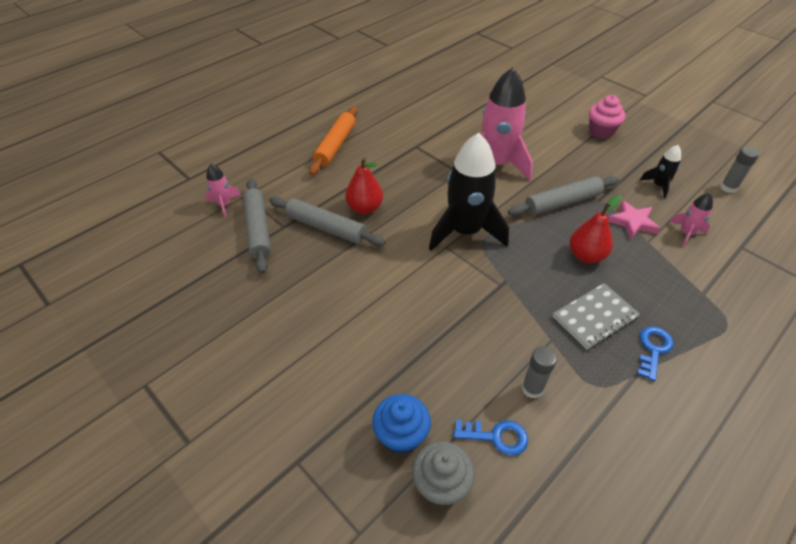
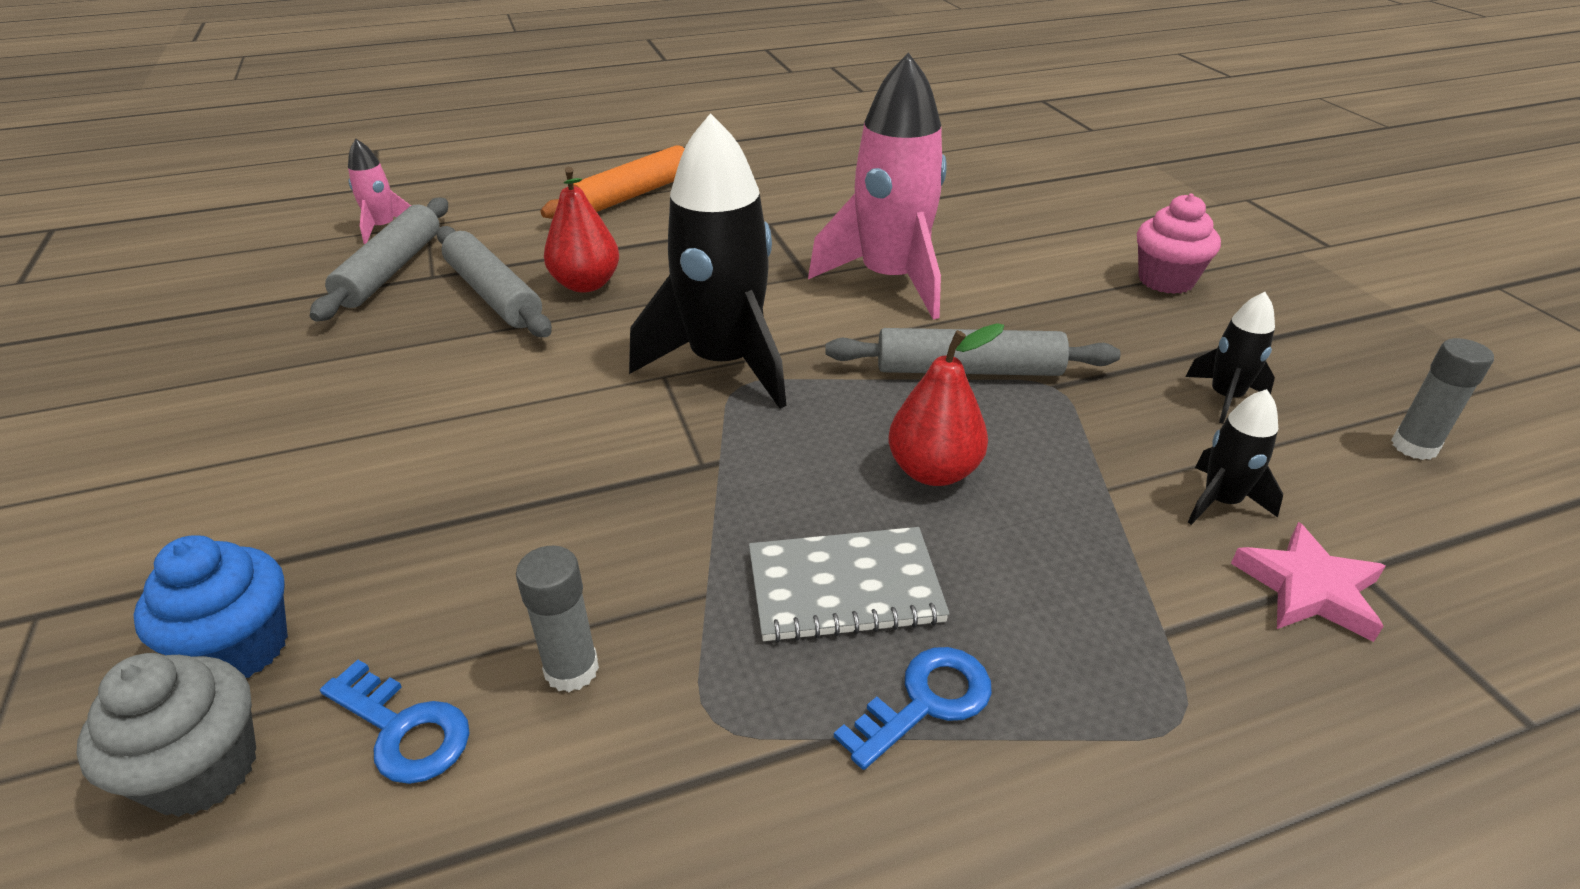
camera: 25 degrees right, 10 degrees down
pink star [608,200,660,239] -> pink star moved to [1231,522,1386,642]
pink rocket [670,193,713,247] -> black rocket [1188,389,1283,525]

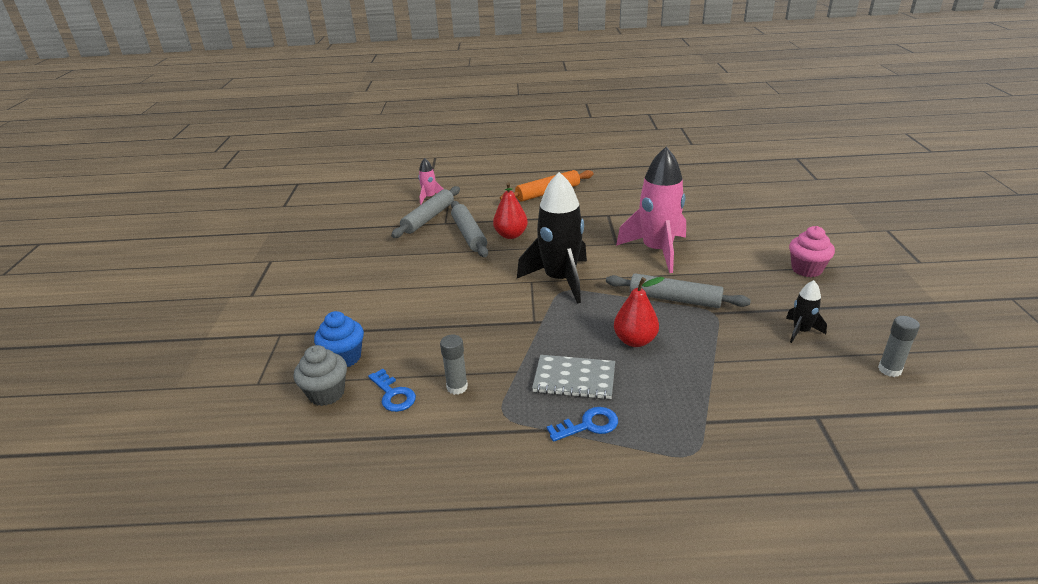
camera: 20 degrees right, 5 degrees down
black rocket [1188,389,1283,525] -> none
pink star [1231,522,1386,642] -> none

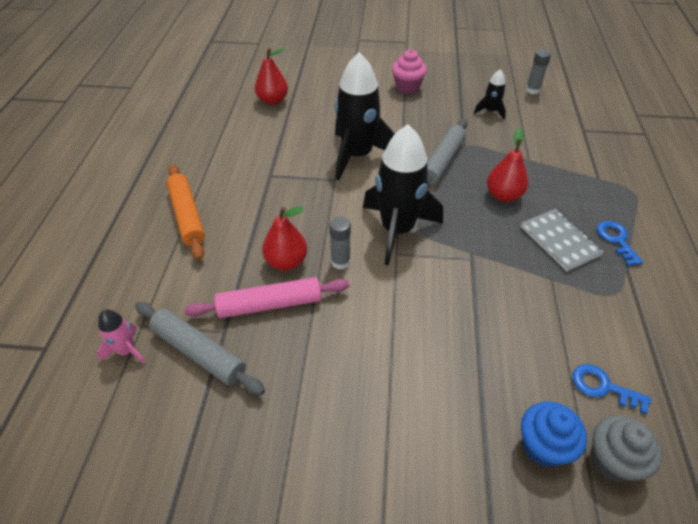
camera: 85 degrees left, 15 degrees up
blue key [368,369,416,412] -> blue key turned 120 degrees counterclockwise [573,364,651,414]
grey glue stick [440,335,468,395] -> grey glue stick moved to [329,217,351,269]
grey rolling pin [451,201,488,257] -> pink rolling pin [184,277,349,318]
grey notebook [532,355,615,399] -> grey notebook turned 45 degrees counterclockwise [520,209,604,271]
pink rocket [616,147,686,273] -> black rocket [335,52,395,180]
none -> red pear [255,48,288,105]

